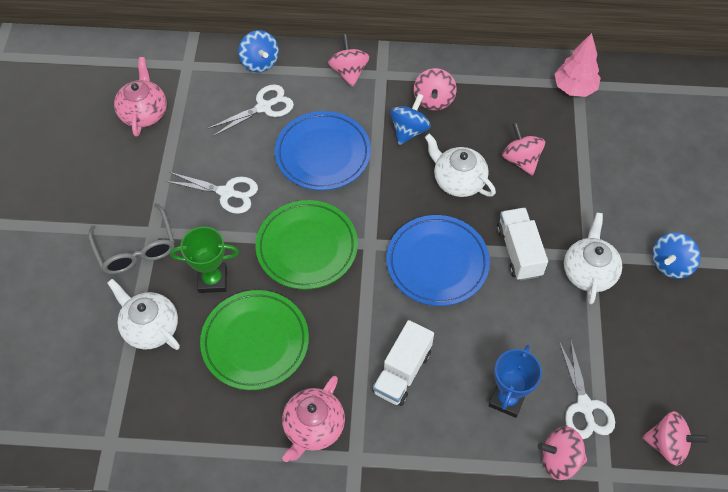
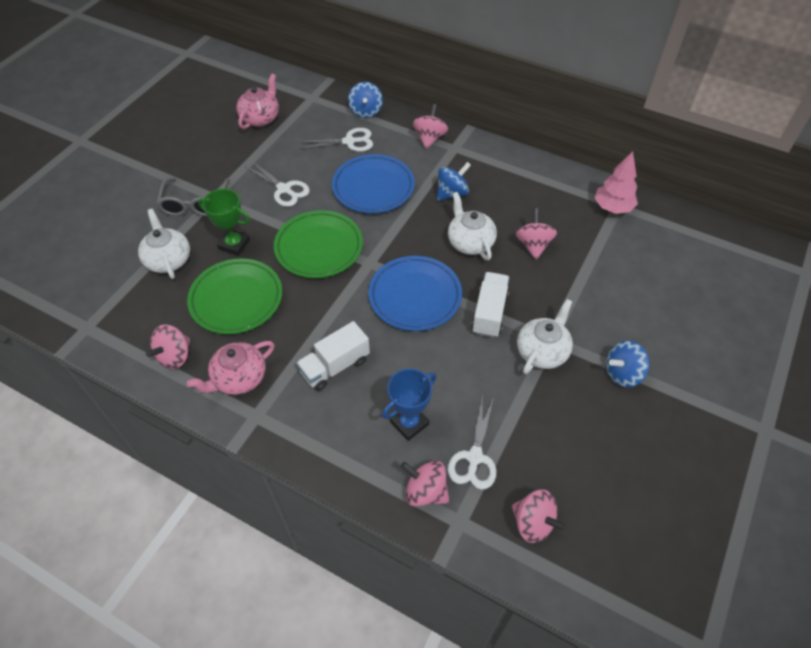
camera: 25 degrees right, 5 degrees down
pink spinning top [414,68,456,110] -> pink spinning top moved to [146,324,190,369]

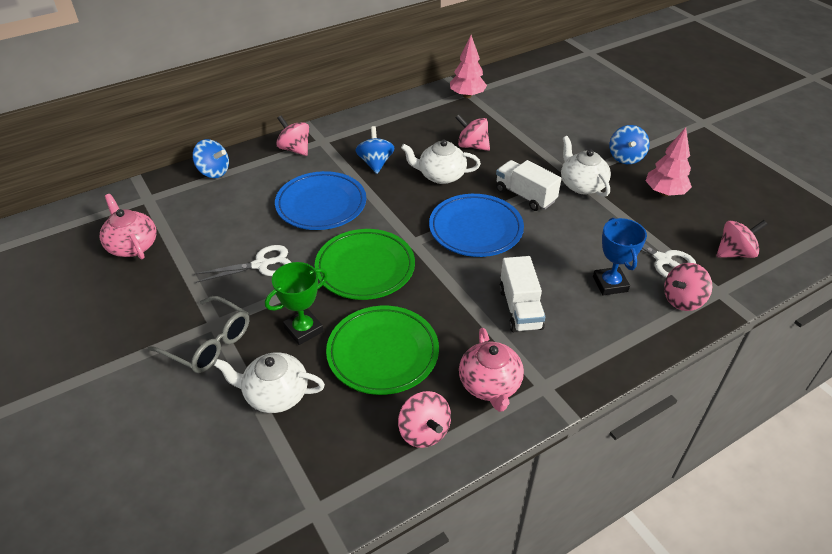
camera: 60 degrees left, 10 degrees down
white scissors [299,128,373,152] -> none
none -> pink tree [646,127,692,196]

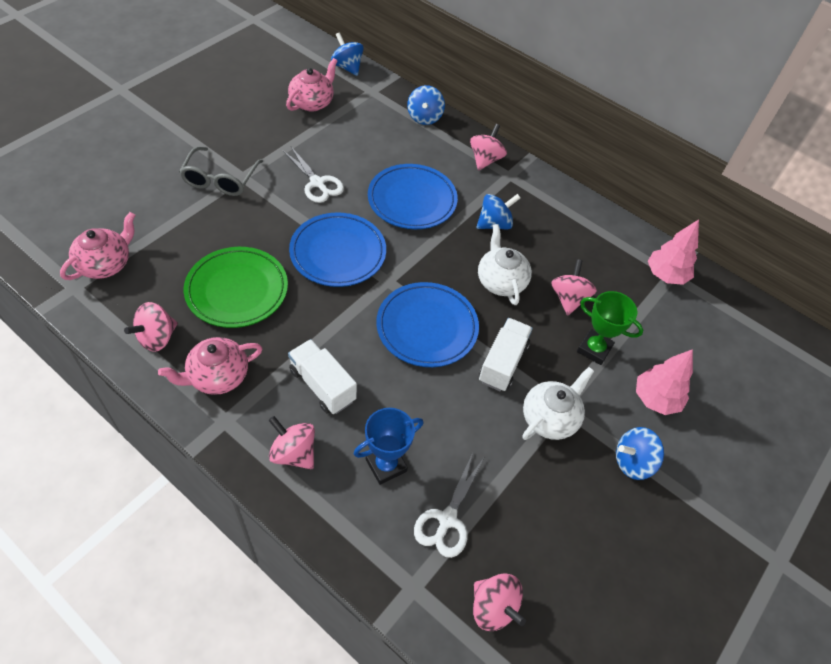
camera: 65 degrees right, 10 degrees up
white teapot [214,352,325,413] -> none
green trophy [265,262,328,345] -> green trophy moved to [577,291,643,365]
green plate [315,229,415,300] -> blue plate [289,212,386,287]
white truck [499,256,545,332] -> white truck turned 75 degrees clockwise [288,339,357,414]
pink tree [646,127,692,196] -> pink tree moved to [636,349,693,415]
pink spinning top [664,263,712,311] -> pink spinning top moved to [268,416,315,469]
none -> pink teapot [60,212,135,280]
none -> blue spinning top [331,32,364,76]

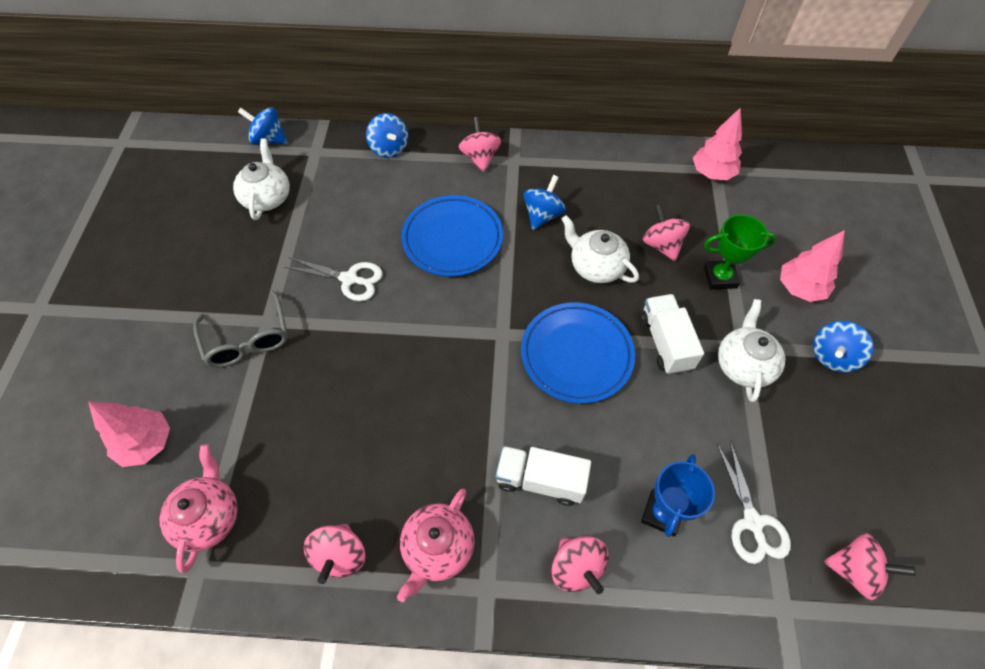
camera: 30 degrees left, 5 degrees up
green plate [184,247,288,328] -> none
pink spinning top [268,416,315,469] -> pink spinning top turned 120 degrees counterclockwise [551,536,609,594]
pink teapot [286,58,337,112] -> white teapot [233,138,290,220]
blue plate [289,212,386,287] -> none
none -> pink tree [88,401,170,467]

